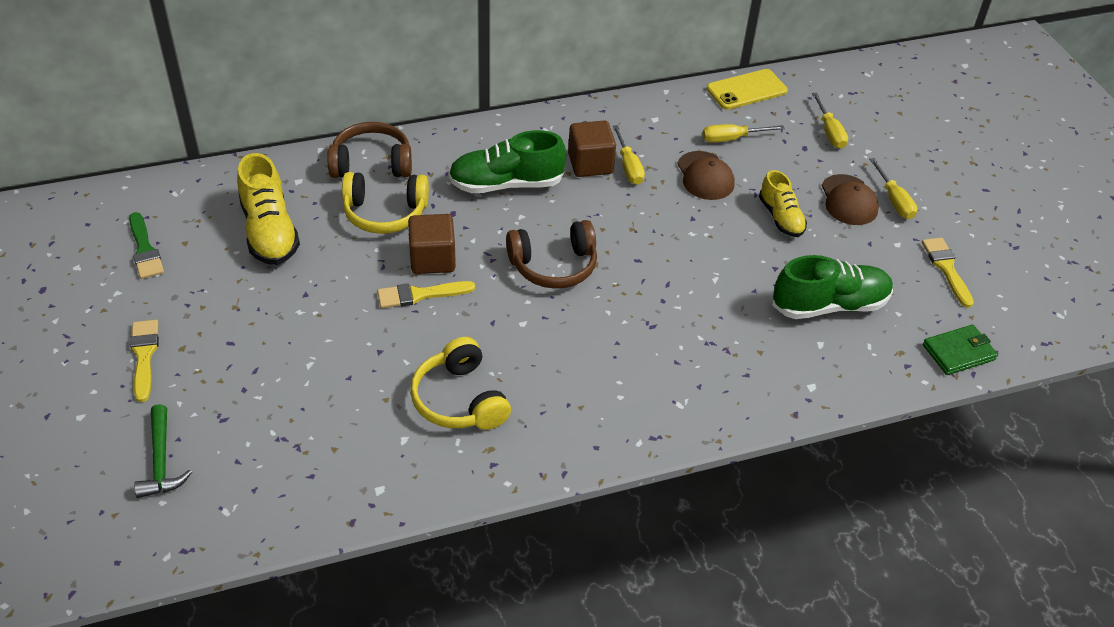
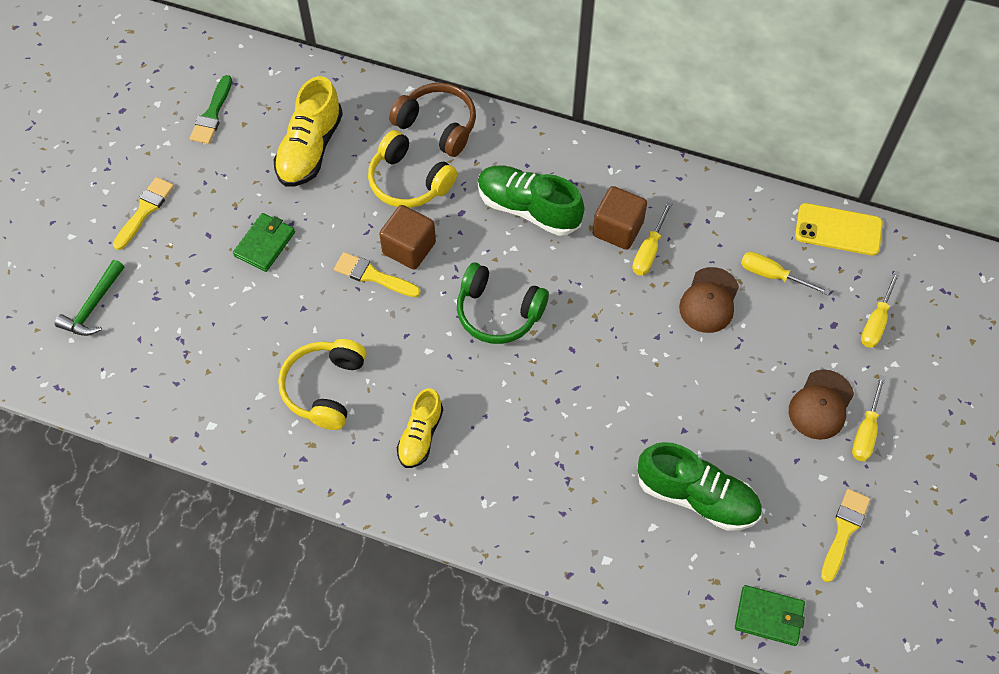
camera: 40 degrees right, 15 degrees up
brown headphones [506,220,597,289] -> green headphones [457,262,549,344]
yellow shoe [759,170,807,237] -> yellow shoe moved to [397,388,443,468]
none -> green wallet [233,213,295,272]

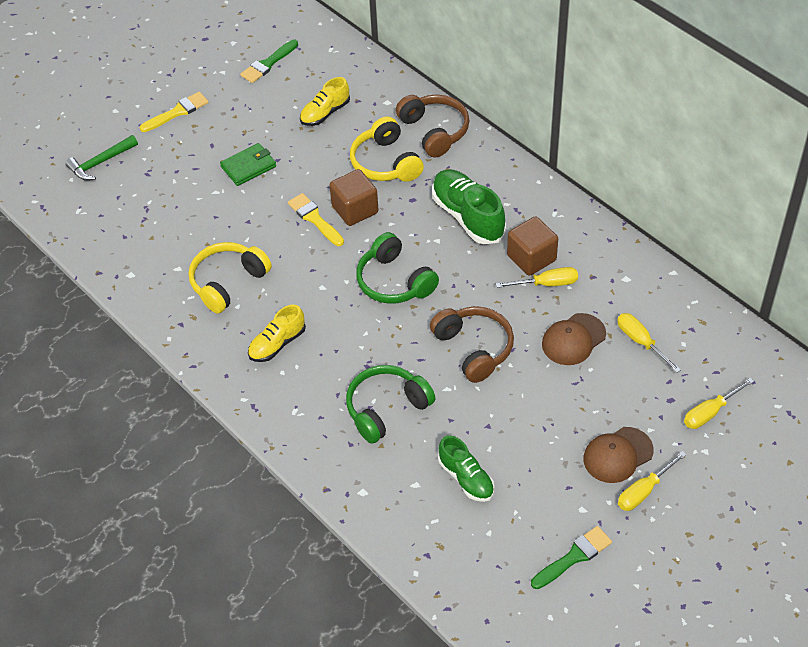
camera: 30 degrees right, 10 degrees down
yellow shoe [273,76,343,187] -> yellow shoe [300,77,350,126], size x0.63
yellow screwdriver [632,202,673,275] -> yellow screwdriver turned 150 degrees counterclockwise [496,267,578,288]
green shoe [637,442,762,531] -> green shoe [438,435,494,502], size x0.63
green wallet [735,585,805,646] -> none
yellow phone [795,203,883,256] -> none
yellow brush [821,489,870,582] -> green brush [531,526,612,589]
none -> green headphones [346,365,435,444]
none -> brown headphones [430,306,514,383]

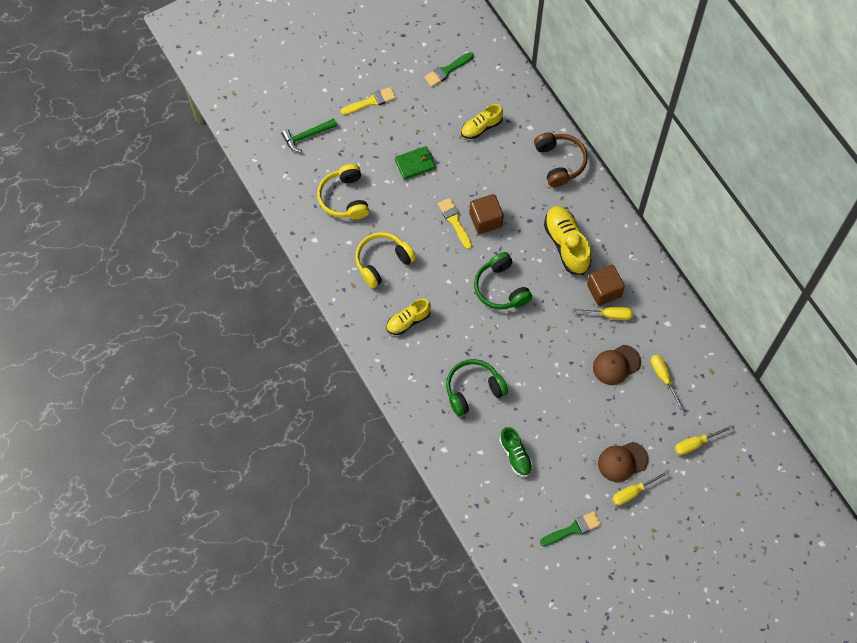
camera: 10 degrees right, 15 degrees up
yellow headphones [350,117,424,182] -> yellow headphones moved to [317,164,369,219]
brown headphones [430,306,514,383] -> none
green shoe [432,169,506,244] -> yellow shoe [544,206,592,275]

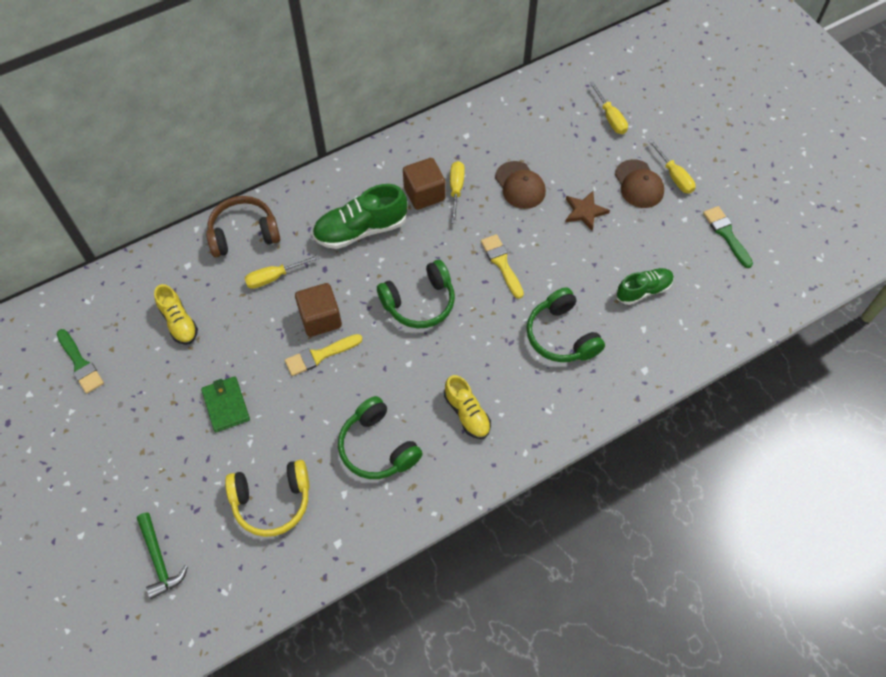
camera: 90 degrees left, 5 degrees down
yellow brush [341,87,396,115] -> yellow brush moved to [481,234,524,299]
yellow headphones [355,232,416,288] -> green headphones [338,396,423,479]
yellow shoe [544,206,592,275] -> green shoe [312,184,407,249]
yellow screwdriver [651,354,684,410] -> yellow screwdriver moved to [244,255,319,289]
none -> brown star [565,191,610,231]

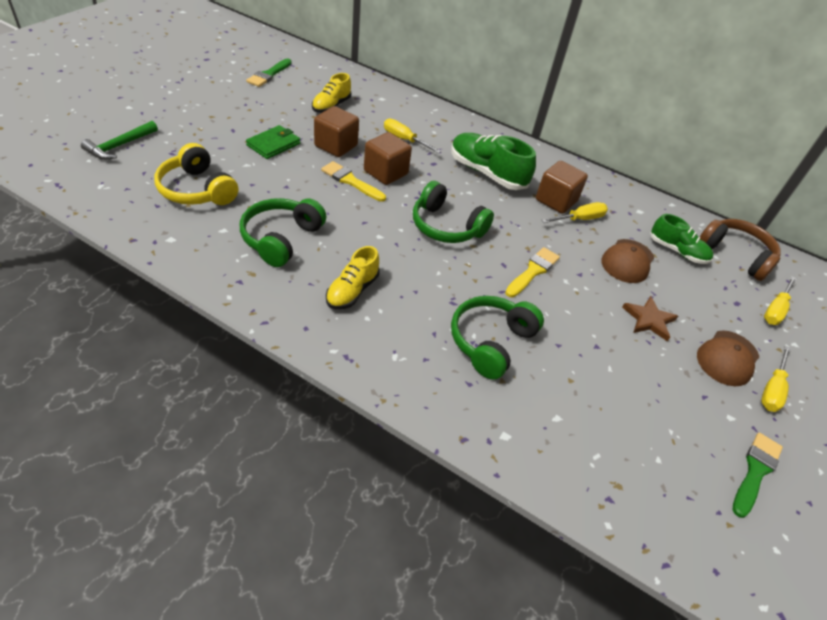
camera: 55 degrees right, 15 degrees down
brown headphones [206,196,280,257] -> brown headphones moved to [700,219,780,281]
green shoe [616,268,674,305] -> green shoe moved to [650,214,713,264]
none -> brown cube [314,106,359,157]

